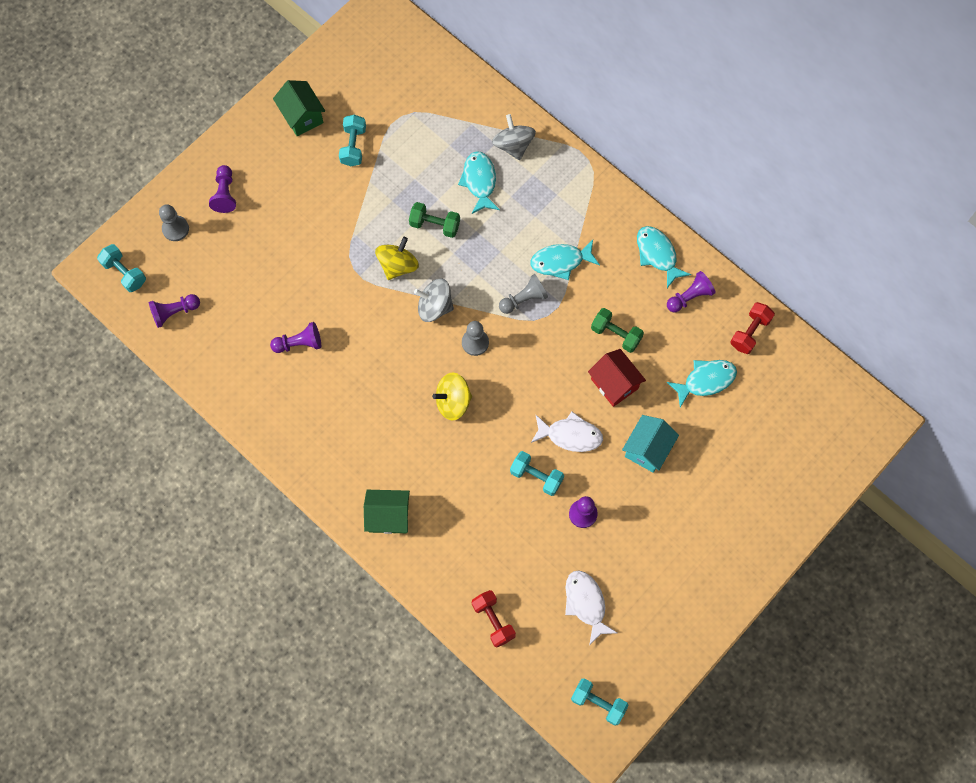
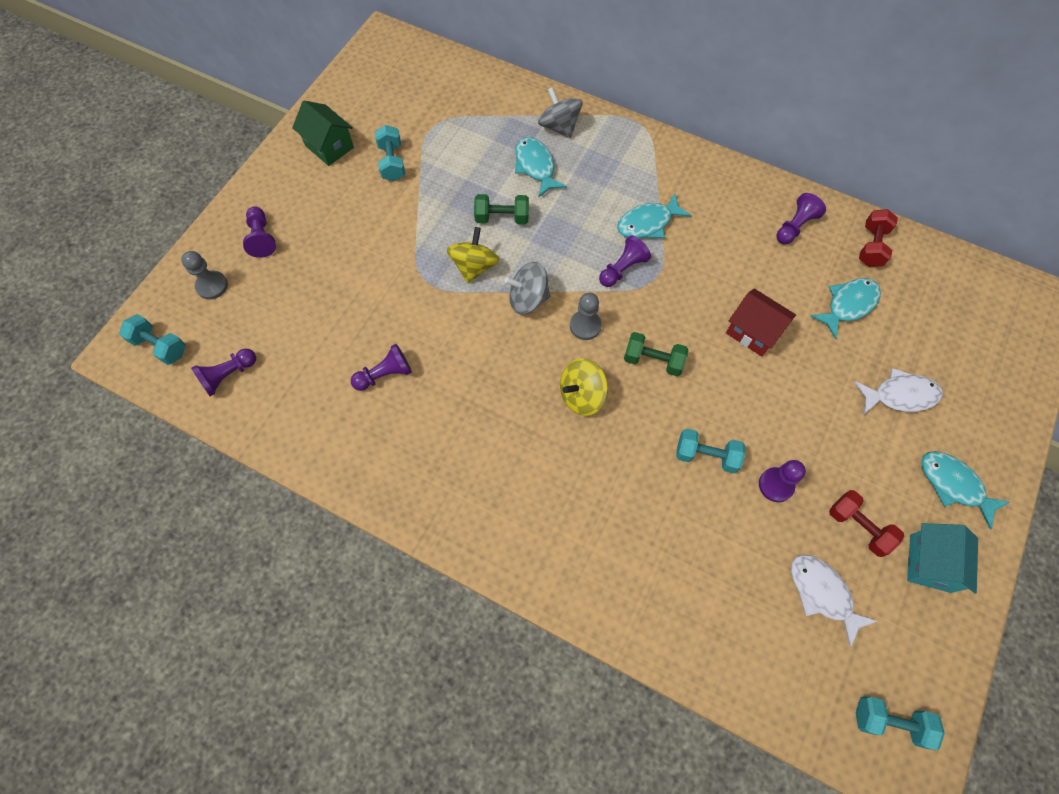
camera: 15 degrees left, 5 degrees down
green house [364,490,410,534] -> none
red dumbbell [472,590,516,647] -> red dumbbell moved to [829,490,904,557]
grey pawn [499,274,548,314] -> purple pawn [599,235,651,287]
white fish [531,412,603,452] -> white fish moved to [854,368,943,414]
green dumbbell [591,308,644,353] -> green dumbbell moved to [624,332,688,376]
turquoise house [622,415,679,473] -> turquoise house moved to [907,523,978,593]
turquoise fish [637,226,691,288] -> turquoise fish moved to [921,451,1010,530]

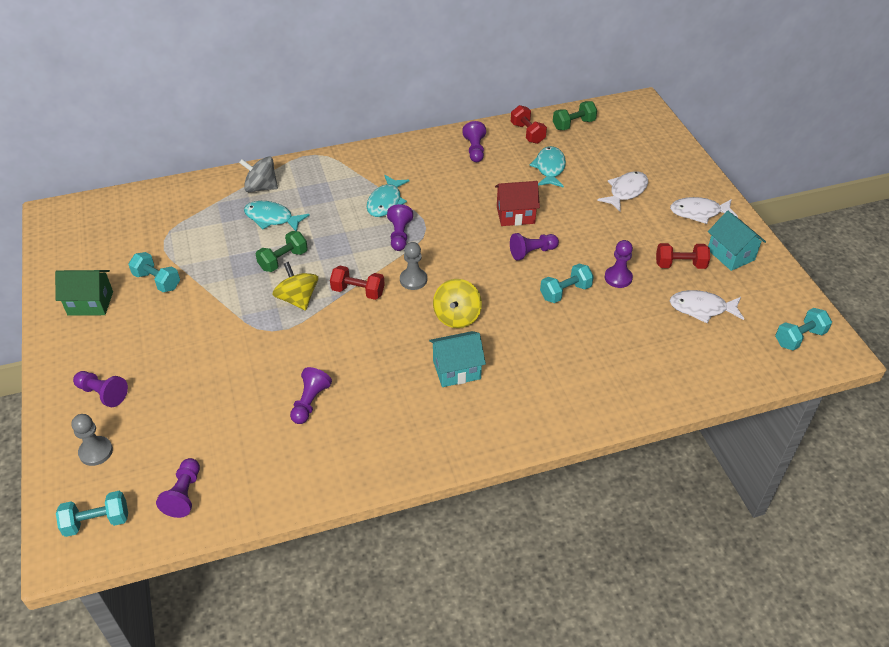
camera: 45 degrees left, 20 degrees down
grey spinning top [505,262,550,315] -> red dumbbell [330,266,385,300]
green dumbbell [624,332,688,376] -> green dumbbell moved to [553,101,597,130]
turquoise fish [921,451,1010,530] -> white fish [670,197,738,224]
none -> turquoise house [429,331,486,387]
none -> purple pawn [510,233,559,260]

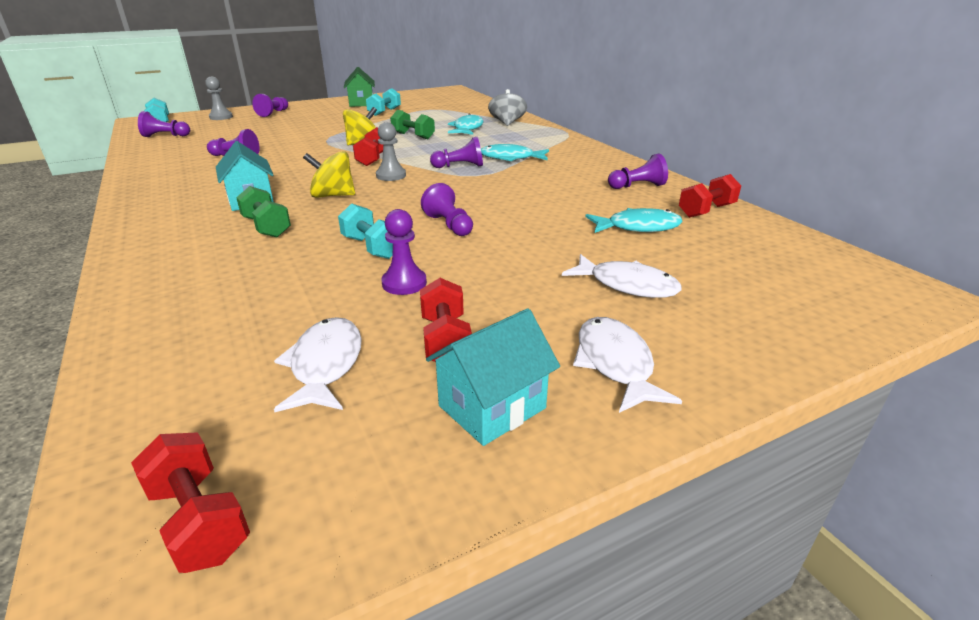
camera: 80 degrees right, 15 degrees down
red house [495,181,540,226] -> none
green dumbbell [553,101,597,130] -> green dumbbell moved to [236,186,291,237]
turquoise dumbbell [775,308,832,351] -> red dumbbell [131,432,250,573]

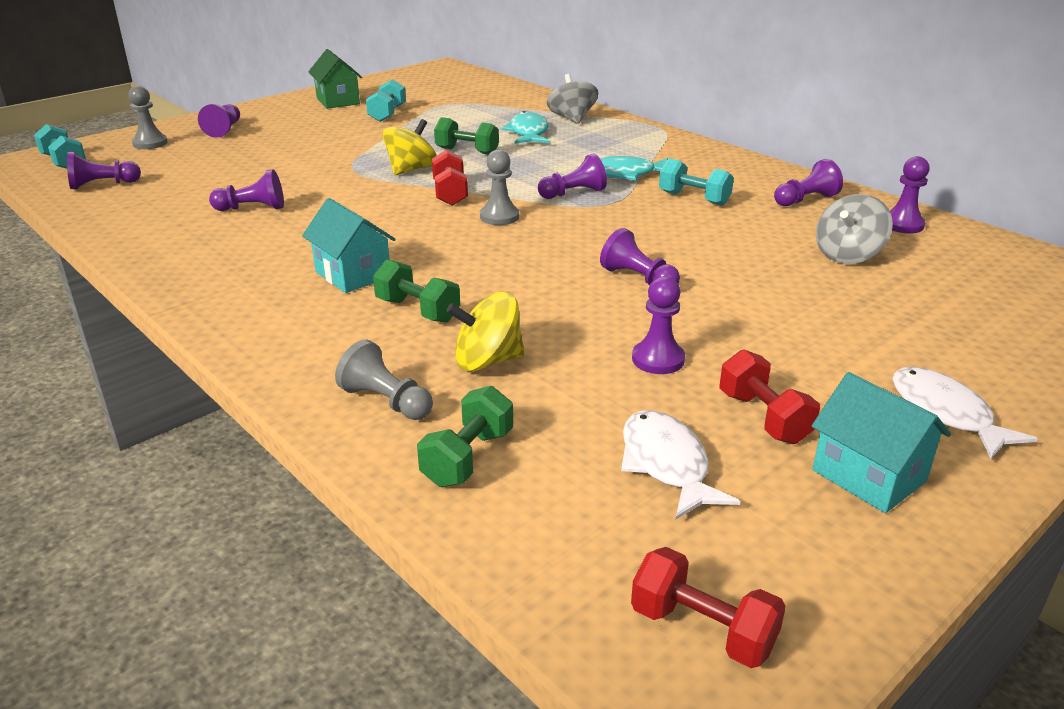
camera: 15 degrees left, 0 degrees up
yellow spinning top [303,151,355,198] -> yellow spinning top moved to [446,291,524,372]
turquoise dumbbell [338,203,393,259] -> turquoise dumbbell moved to [659,159,734,206]
turquoise house [426,308,560,446] -> turquoise house turned 75 degrees counterclockwise [812,372,951,513]
white fish [562,254,682,298] -> none
turquoise fish [585,208,683,233] -> grey spinning top [816,194,893,264]
red dumbbell [679,174,741,218] -> purple pawn [890,156,930,233]
none -> grey pawn [335,340,433,420]
none -> green dumbbell [417,386,513,487]

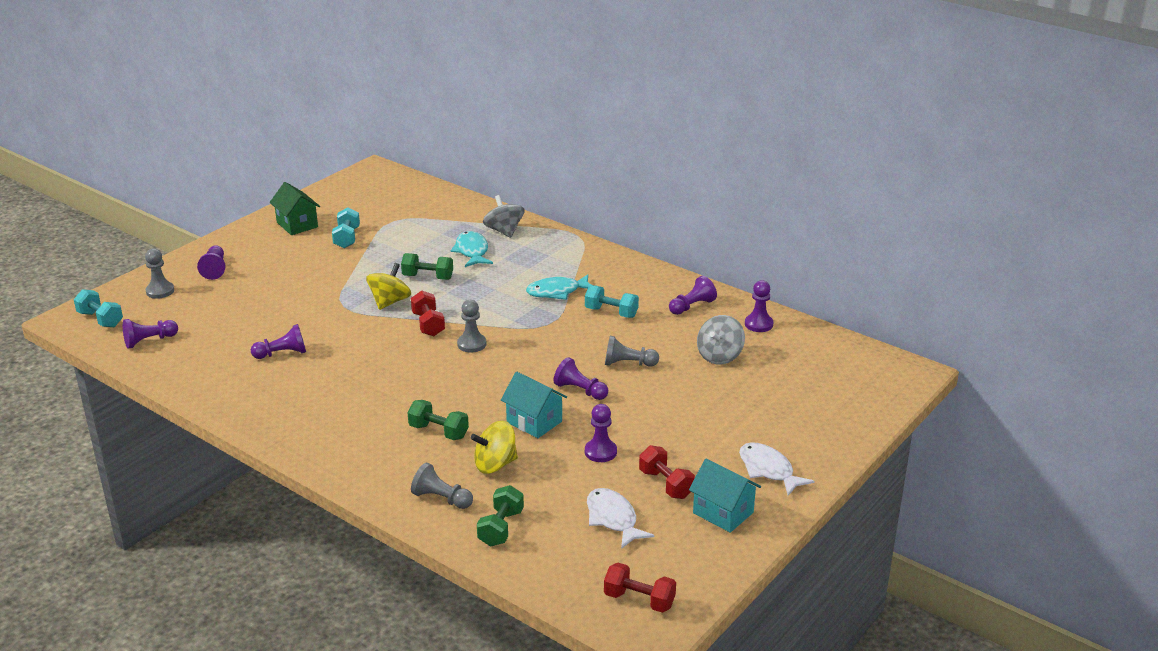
camera: 10 degrees left, 0 degrees up
turquoise house [302,198,396,293] -> turquoise house moved to [501,372,567,438]
purple pawn [538,153,607,199] -> none
none -> grey pawn [605,336,659,367]

